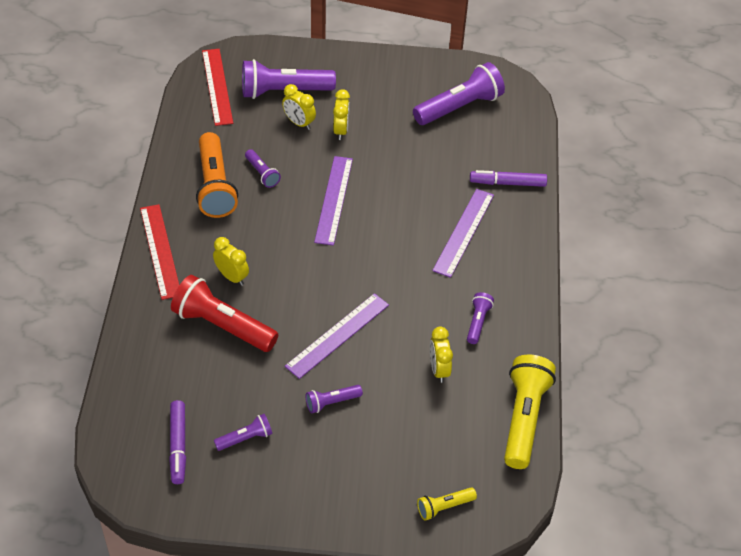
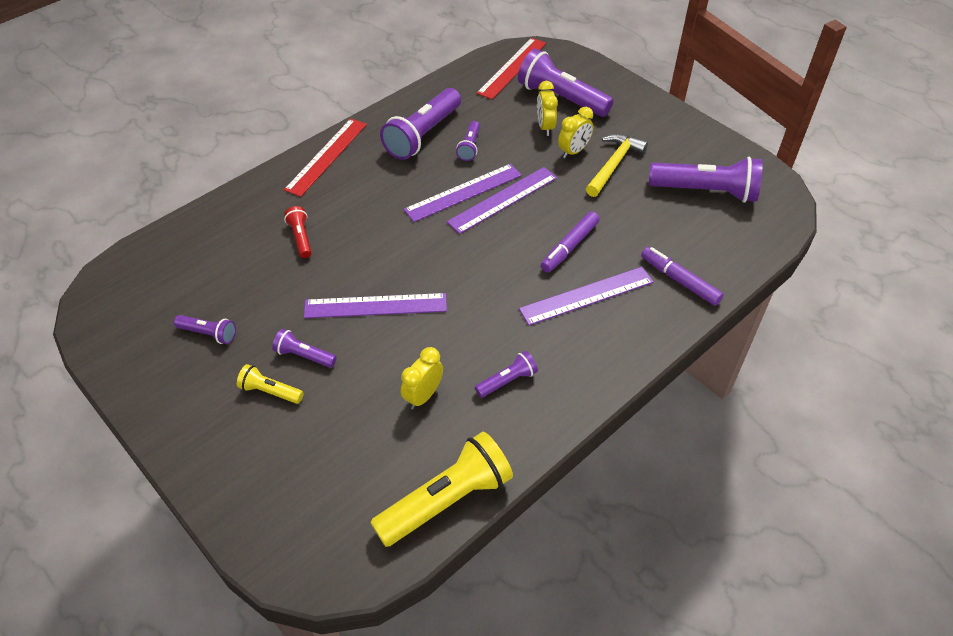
camera: 45 degrees right, 0 degrees up
purple marker [169,400,186,484] -> purple marker moved to [541,211,599,272]
red flashlight [171,275,278,352] -> red flashlight [284,206,312,258], size x0.50
orange flashlight [196,132,238,218] -> purple flashlight [380,88,461,160]
yellow clock [213,237,249,286] -> none
yellow flashlight [417,487,477,521] -> yellow flashlight moved to [237,364,304,404]
none -> purple ruler [404,164,522,222]
none -> yellow hammer [586,134,648,197]

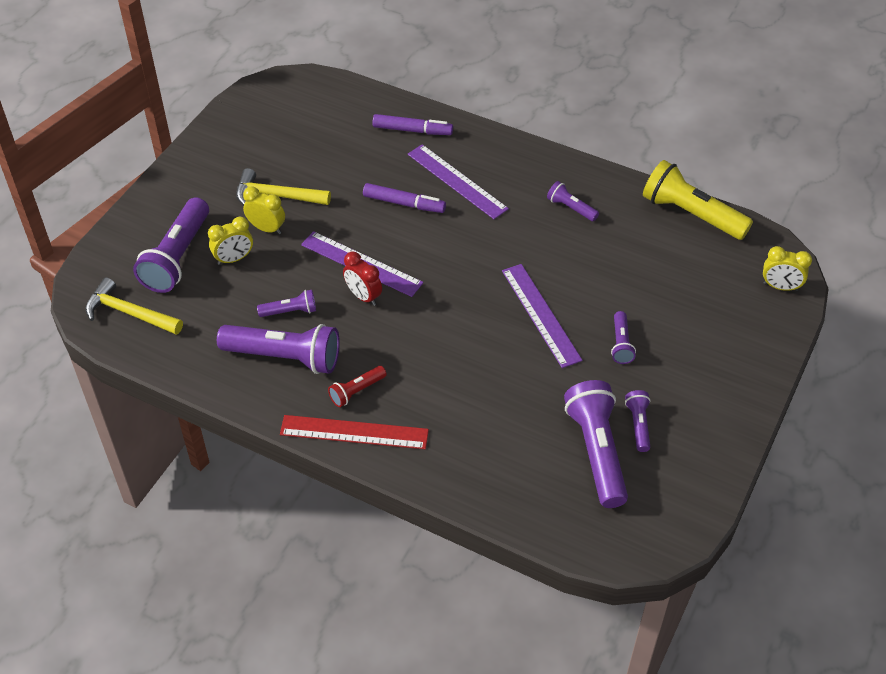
camera: 110 degrees left, 0 degrees up
yellow flashlight [237,364,304,404] -> none
red flashlight [284,206,312,258] -> red flashlight moved to [328,366,387,407]
yellow clock [401,347,443,410] -> yellow clock moved to [763,246,812,291]
purple ruler [404,164,522,222] -> red clock [343,252,382,306]
red ruler [477,38,546,100] -> yellow hammer [85,277,183,335]
purple marker [641,247,724,306] -> purple marker turned 105 degrees counterclockwise [372,114,453,135]
purple flashlight [649,157,762,203] -> purple flashlight moved to [564,380,628,508]

